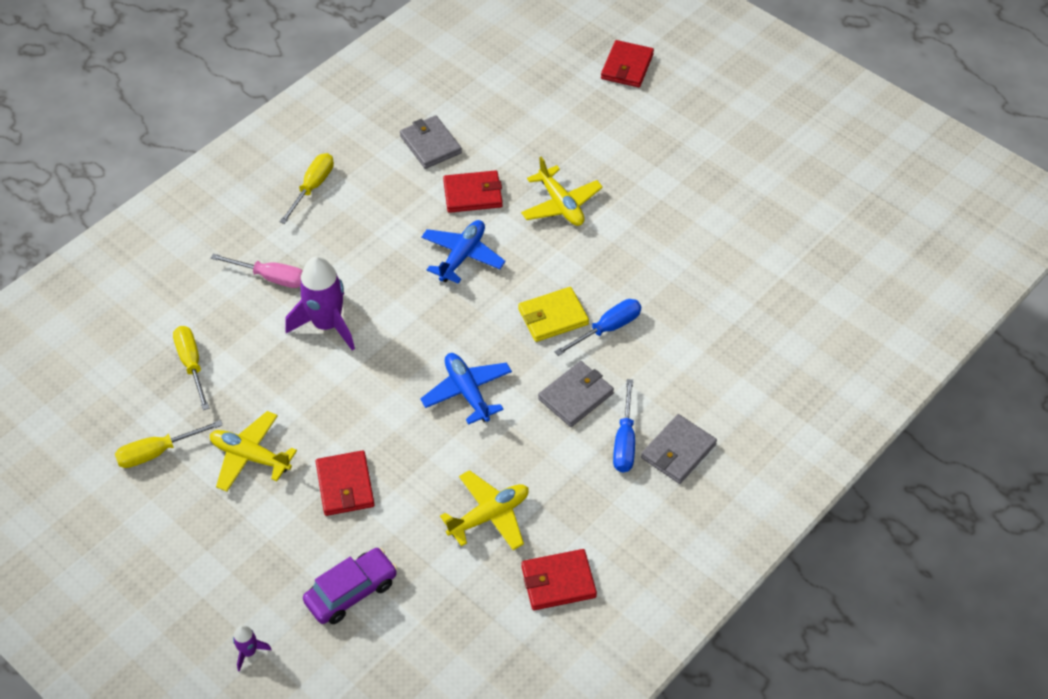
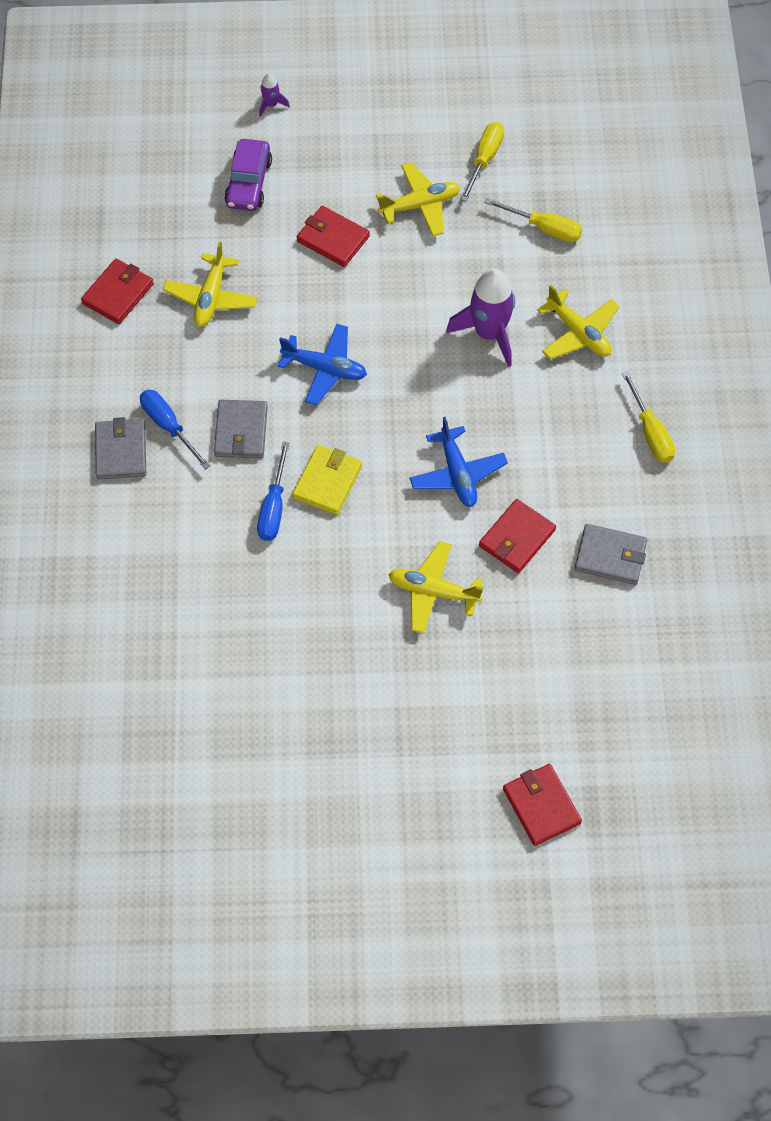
camera: 135 degrees right, 10 degrees up
pink screwdriver [211,254,302,288] -> yellow plane [537,285,620,359]

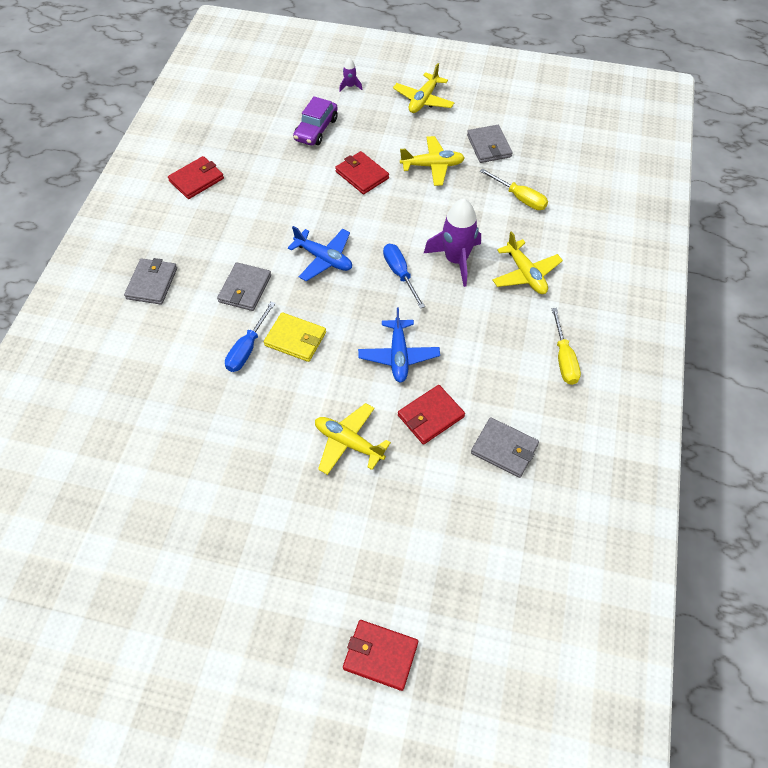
camera: 15 degrees right, 5 degrees down
blue screwdriver [140,390,211,470] -> blue screwdriver moved to [383,244,425,309]
yellow plane [163,242,257,327] -> yellow plane moved to [393,63,455,113]
yellow wallet [292,445,362,515] -> yellow wallet turned 75 degrees clockwise [264,312,326,362]
yellow screwdriver [461,122,504,202] -> grey wallet [467,125,513,163]
red wallet [503,764,582,846] -> red wallet turned 60 degrees counterclockwise [343,620,418,691]

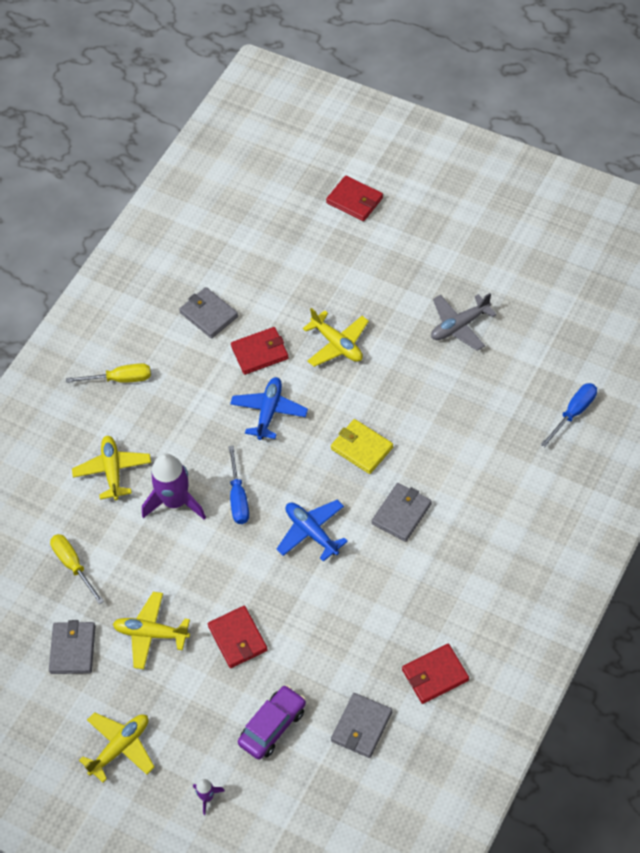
camera: 160 degrees left, 0 degrees up
grey wallet [124,258,177,305] -> grey wallet moved to [331,693,392,758]
blue screwdriver [225,302,276,372] -> blue screwdriver moved to [541,383,597,447]
yellow screwdriver [551,308,581,385] -> yellow screwdriver turned 75 degrees clockwise [66,363,151,383]
none -> grey plane [431,293,497,351]

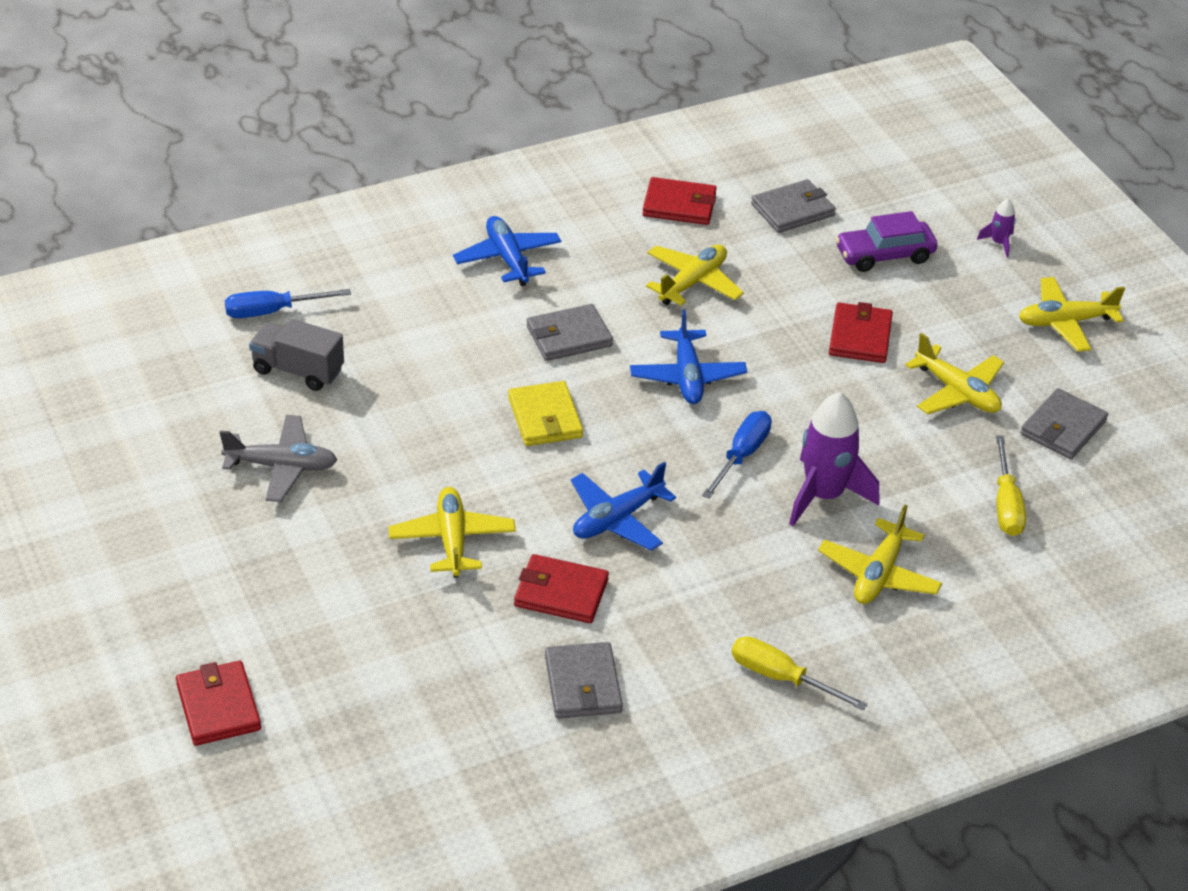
camera: 150 degrees left, 15 degrees down
none -> grey truck [249,319,344,391]
none -> blue plane [453,216,561,286]
none -> yellow plane [646,245,744,306]

